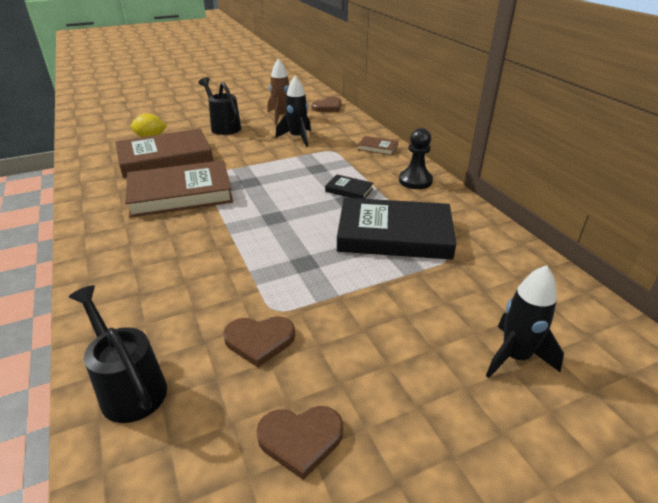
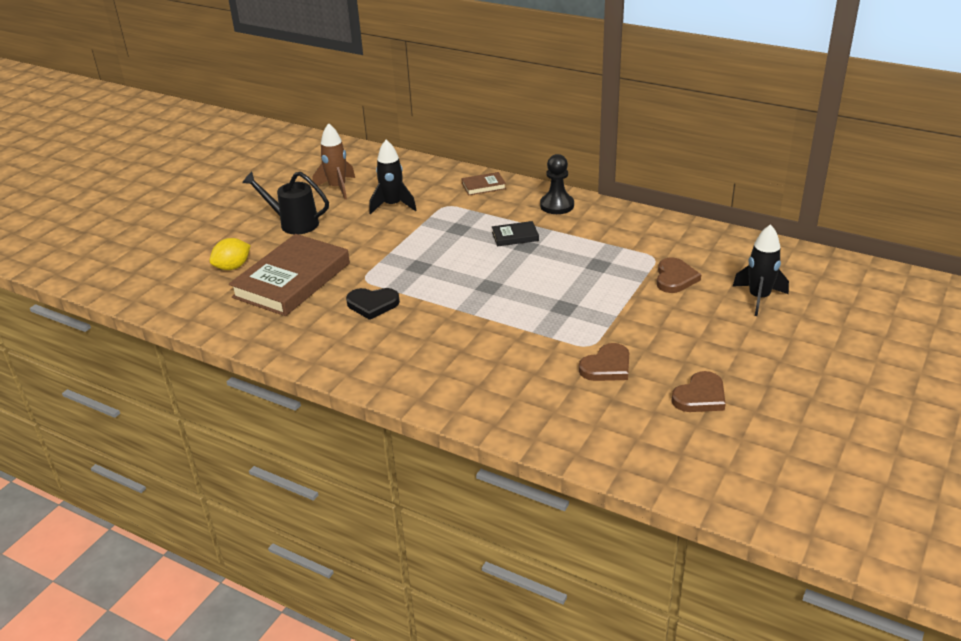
camera: 35 degrees left, 0 degrees up
black watering can [69,285,167,423] -> none
brown book [125,160,233,218] -> black heart [346,288,400,320]
brown heart [312,97,341,112] -> brown heart moved to [657,258,701,293]
black book [337,198,456,260] -> none

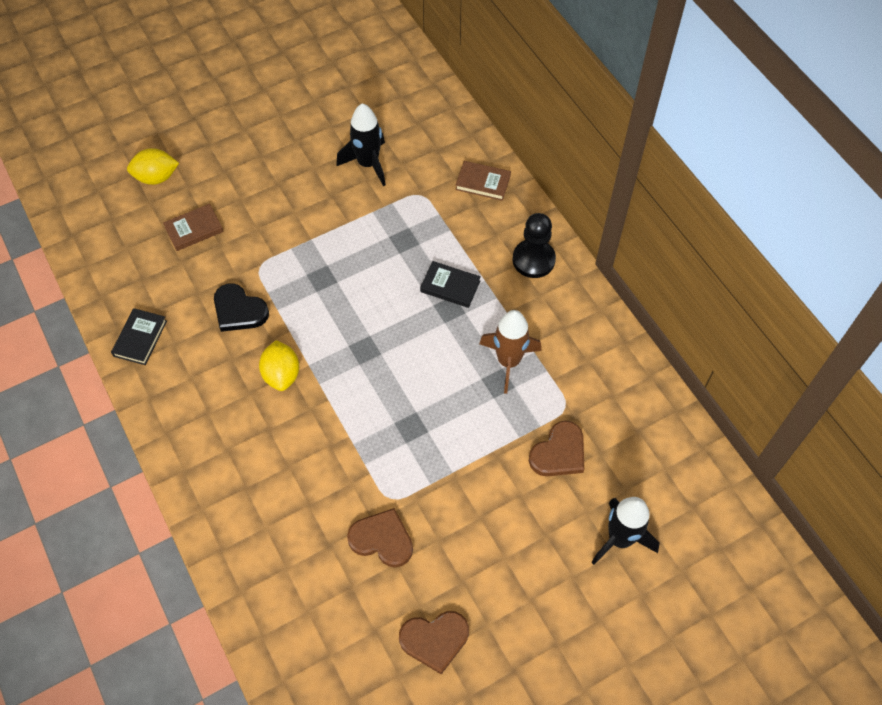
camera: 30 degrees right, 25 degrees up
brown book [229,234,350,316] -> brown book [163,204,223,251], size x0.43
black watering can [242,172,329,234] -> none
brown rocket [312,123,355,199] -> brown rocket moved to [479,310,542,394]
brown heart [579,343,629,381] -> brown heart turned 150 degrees counterclockwise [347,508,413,567]
none -> black book [111,308,167,365]
none -> yellow lemon [259,340,299,391]

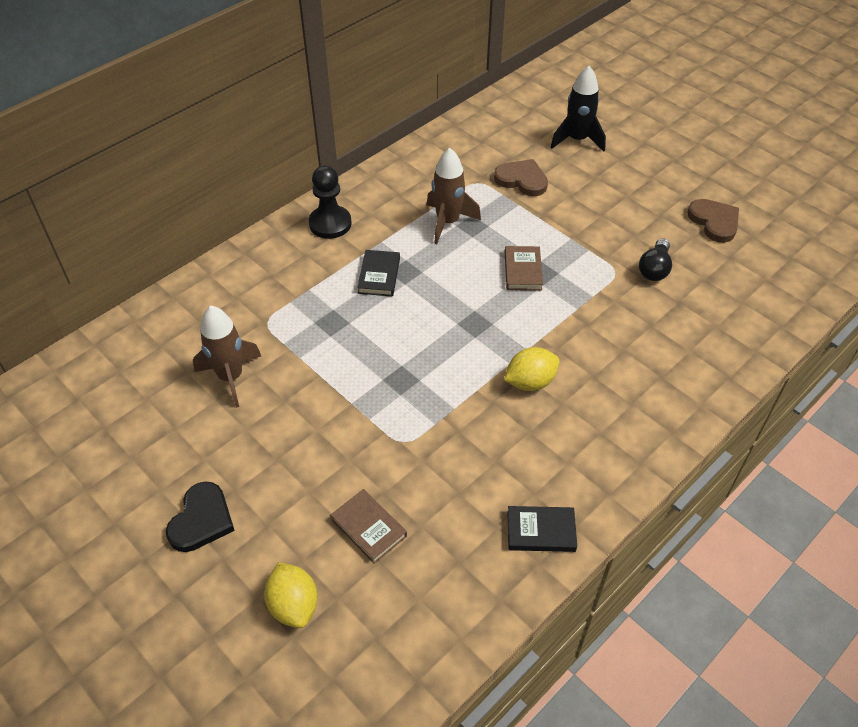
camera: 105 degrees left, 10 degrees down
black heart [214,283,269,332] -> black heart moved to [166,481,235,552]
black rocket [336,103,386,186] -> brown rocket [193,306,261,408]
brown heart [347,508,413,567] -> black light bulb [639,238,672,281]
brown book [455,161,511,201] -> brown book moved to [505,246,543,290]

